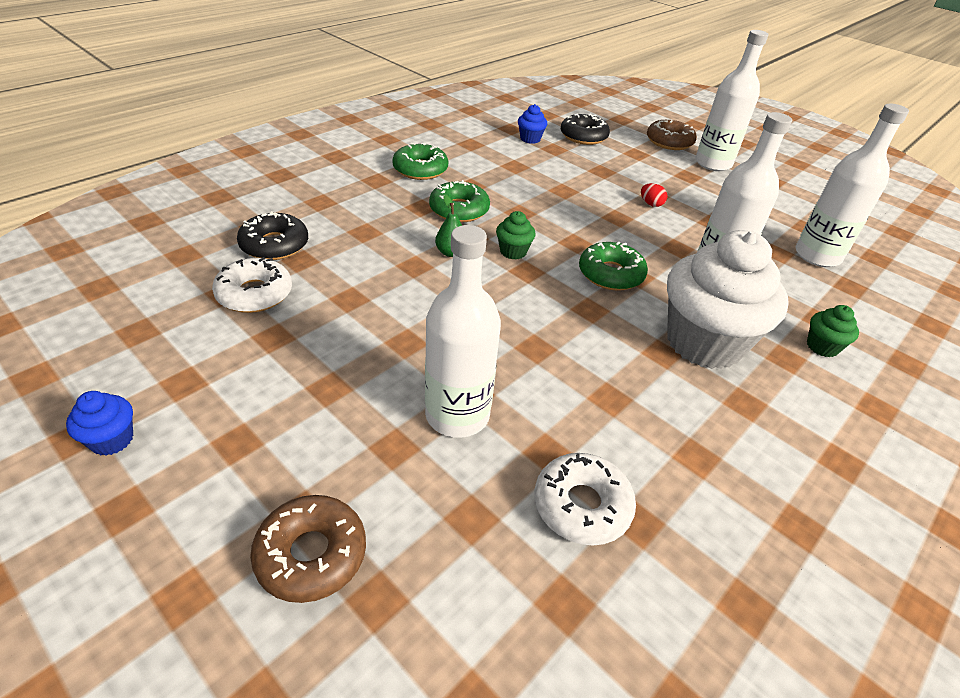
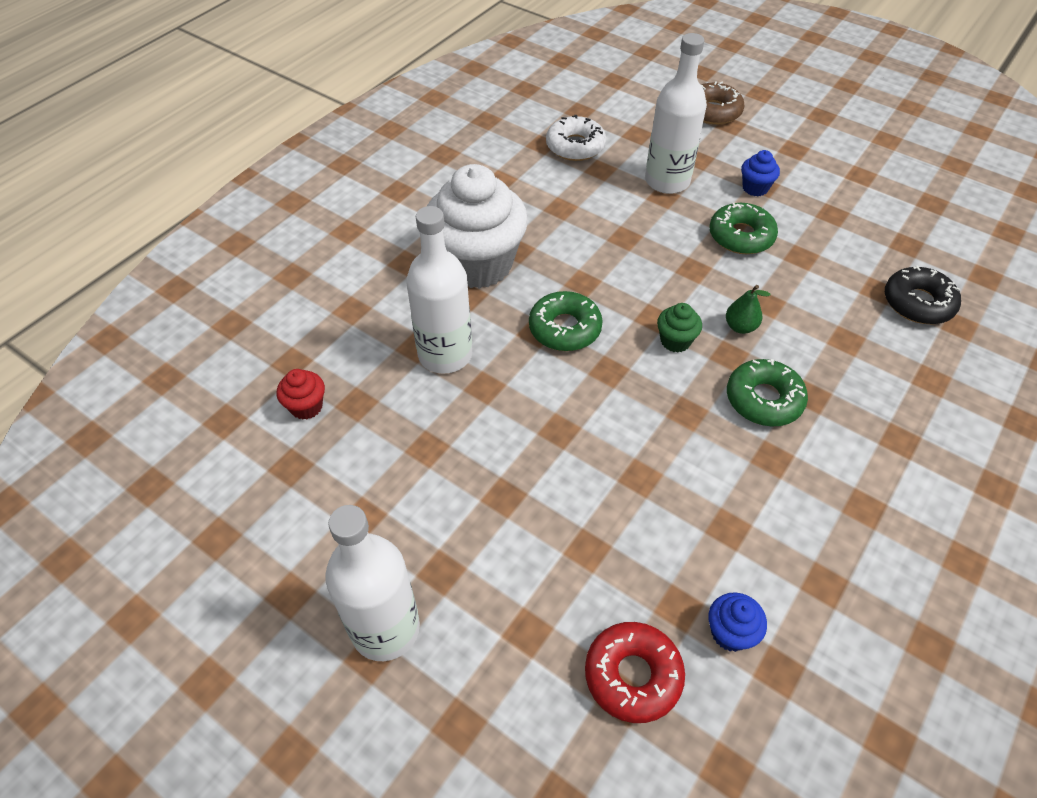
camera: 175 degrees right, 10 degrees up
blue cupcake [66,391,133,456] -> blue cupcake moved to [741,150,780,197]
white donut [212,257,292,313] -> none
green donut [392,142,448,180] -> green donut moved to [710,203,778,254]
black donut [561,113,610,145] -> red donut [585,622,685,723]
red egg [641,183,667,207] -> none
brown donut [647,120,697,150] -> none
white bottle [796,104,909,267] -> red cupcake [277,369,325,420]
green cupcake [807,305,859,357] -> none

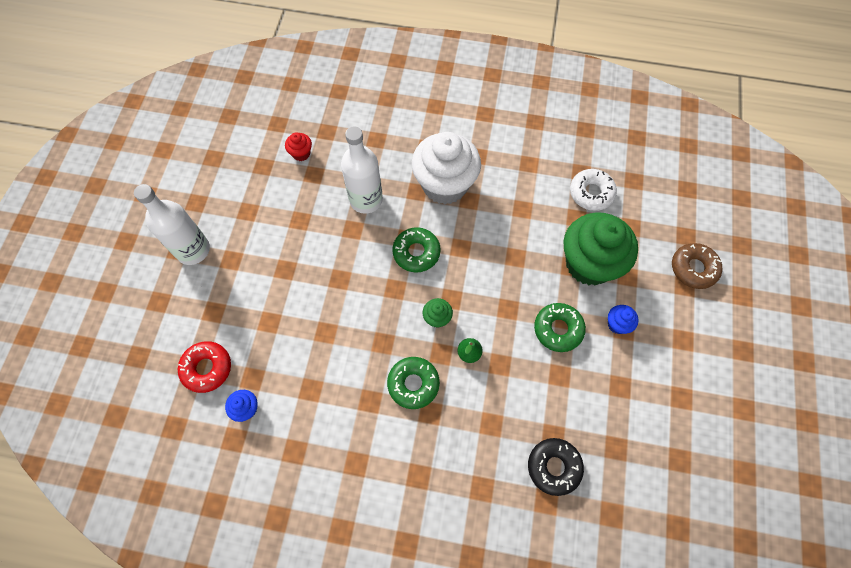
camera: 65 degrees right, 15 degrees up
white bottle [645,33,707,194] -> green cupcake [563,212,638,285]

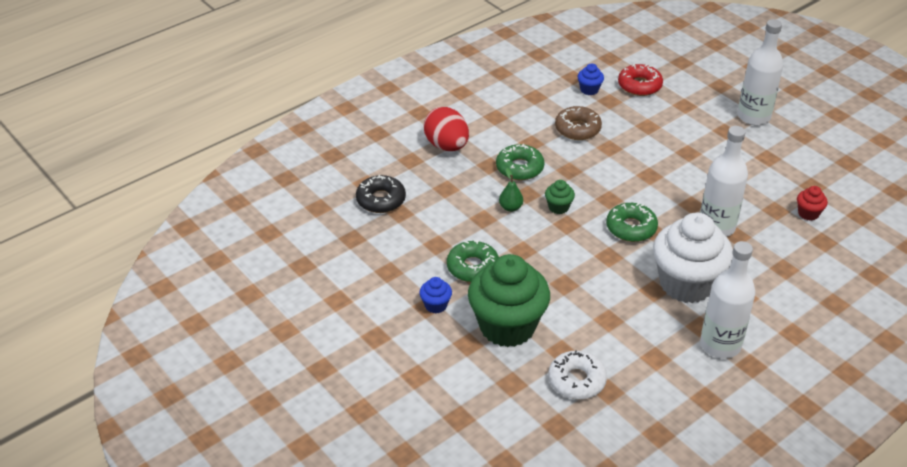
camera: 130 degrees right, 25 degrees down
brown donut [672,243,722,289] -> brown donut moved to [555,106,602,140]
none -> red egg [424,107,469,151]
none -> white bottle [700,241,755,358]

